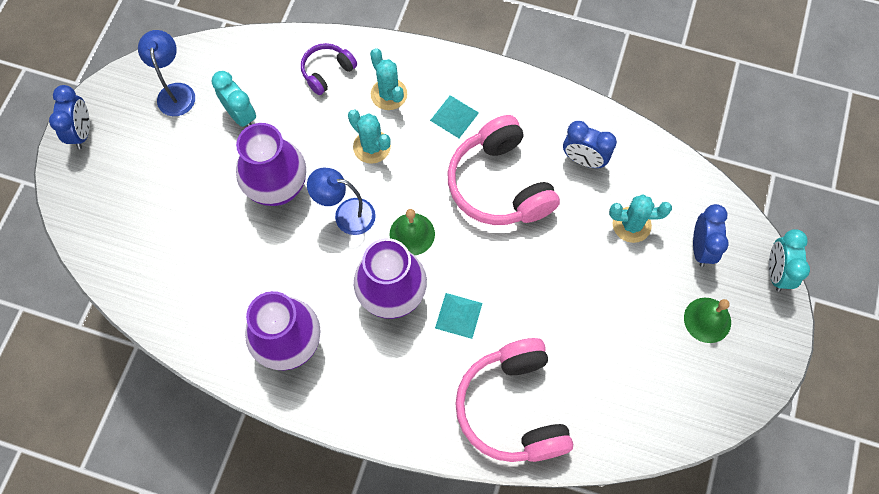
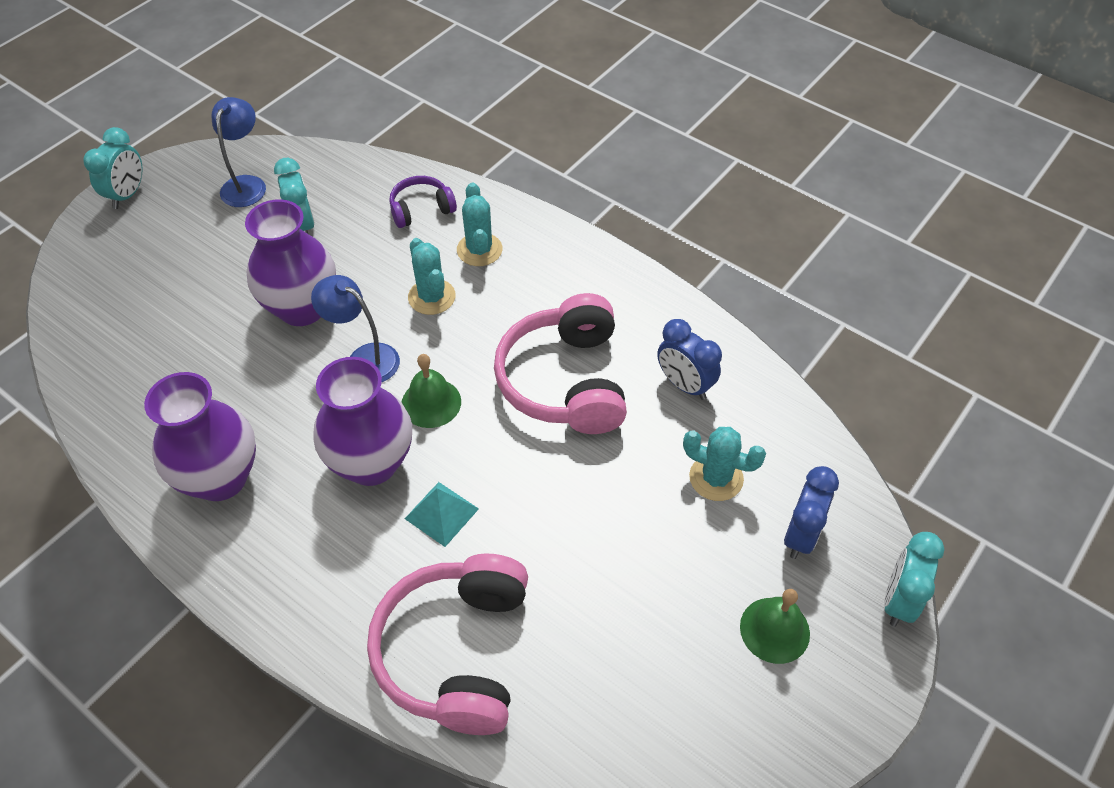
camera: 20 degrees right, 15 degrees down
blue clock [49,85,90,149] -> turquoise clock [83,127,142,209]
turquoise pyramid [430,95,479,138] -> none

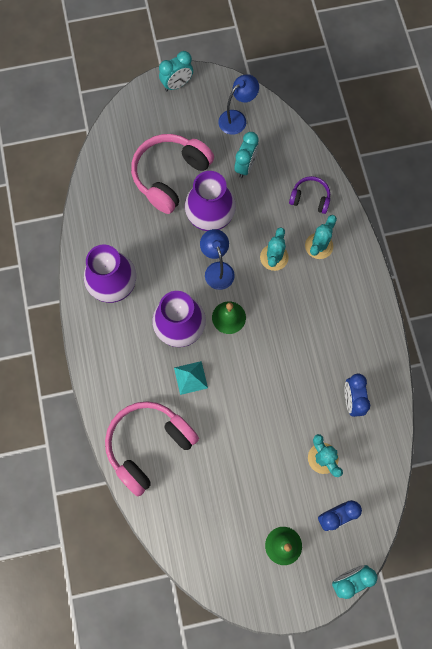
camera: 40 degrees right, 20 degrees up
pink headphones [494,293,627,434] -> pink headphones moved to [131,134,214,214]

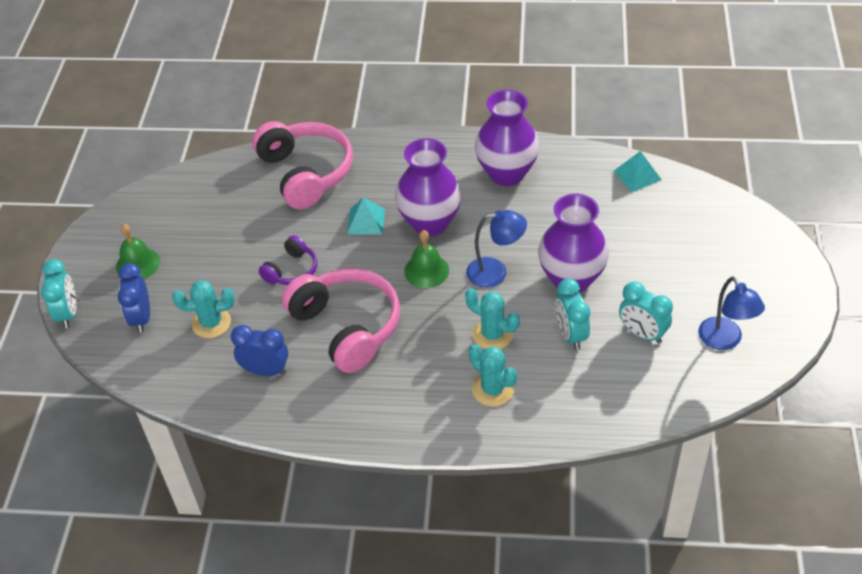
camera: 110 degrees right, 25 degrees down
pink headphones [131,134,214,214] -> pink headphones moved to [282,268,400,373]
turquoise clock [159,51,193,91] -> turquoise clock moved to [555,278,590,350]
purple headphones [289,176,330,214] -> purple headphones moved to [259,235,317,285]
none -> turquoise pyramid [614,151,662,192]

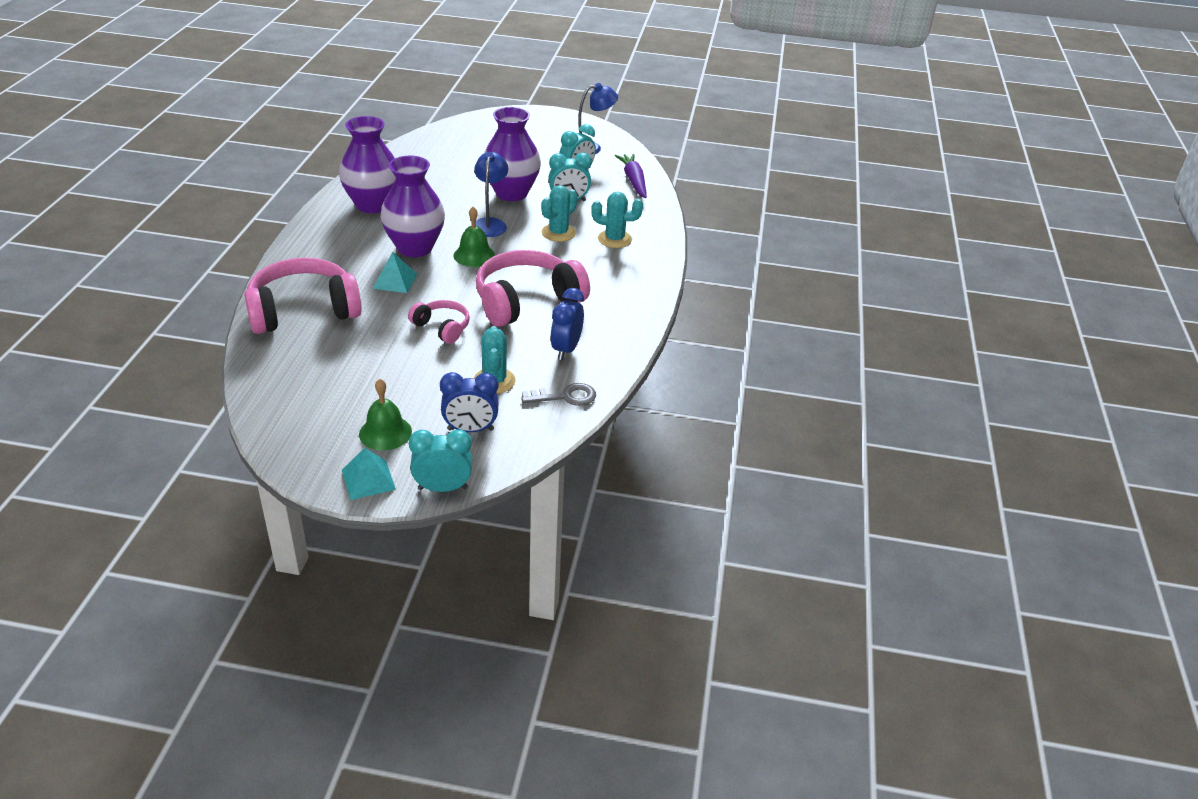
camera: 90 degrees left, 10 degrees down
purple headphones [259,235,317,285] -> pink headphones [408,300,470,344]
turquoise cactus [469,344,517,407] -> turquoise cactus turned 45 degrees clockwise [591,192,643,248]
turquoise pyramid [614,151,662,192] -> turquoise pyramid moved to [342,448,396,500]
none -> grey key [521,383,596,406]
none -> purple carrot [615,154,647,198]

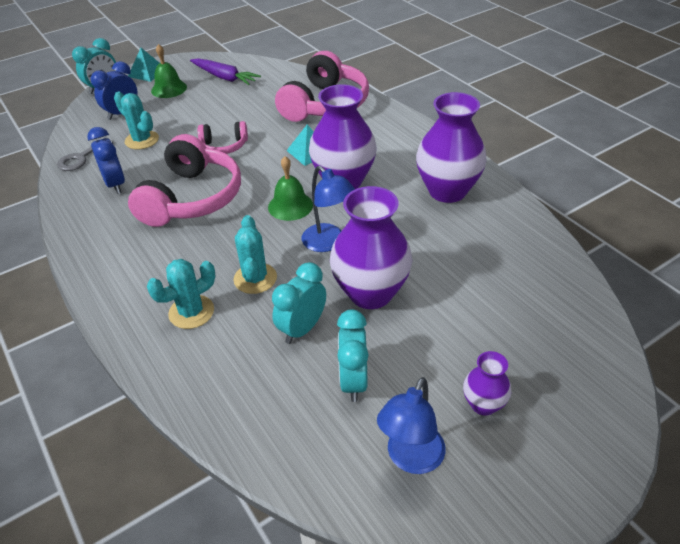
camera: 140 degrees right, 5 degrees up
purple carrot [615,154,647,198] -> purple carrot moved to [190,58,261,85]
none -> purple vase [463,351,511,416]

